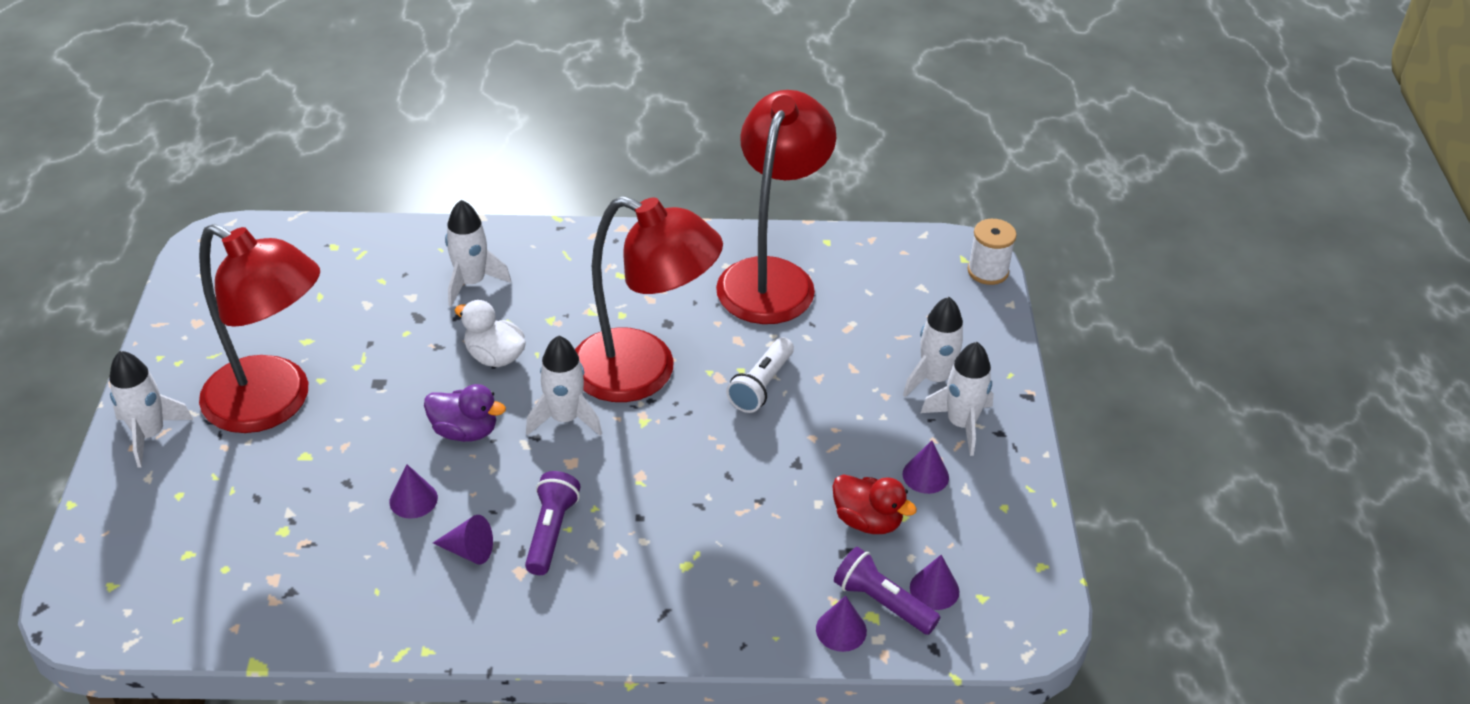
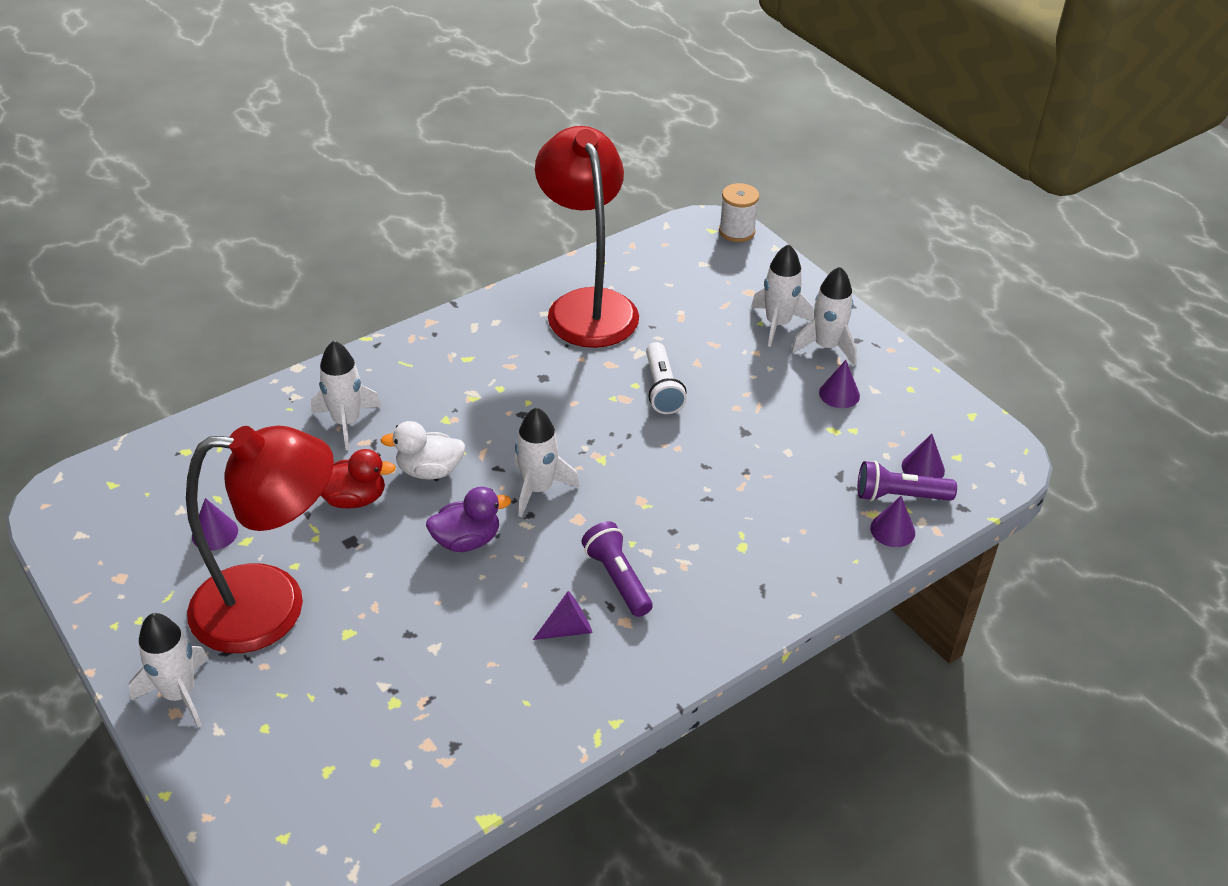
camera: 35 degrees left, 0 degrees up
purple cone [389,464,438,519] -> purple cone moved to [192,498,238,551]
red lamp [575,196,723,402] -> none
red duck [832,474,917,534] -> red duck moved to [320,449,396,508]

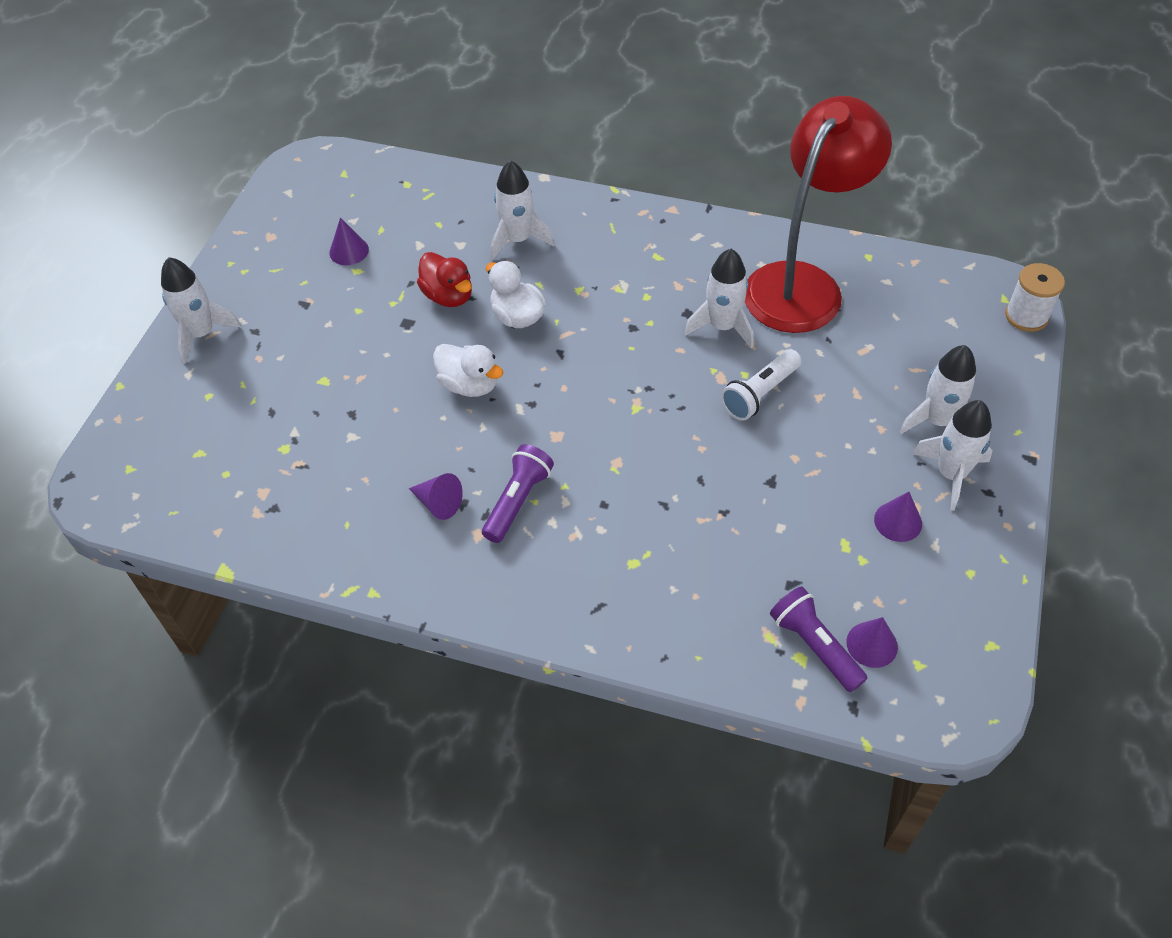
camera: 55 degrees right, 10 degrees up
red lamp [186,425,334,653] -> none
purple duck [426,487,511,552] -> white duck [433,344,504,397]
white rocket [514,407,580,517] -> white rocket moved to [684,249,754,349]
purple cone [870,496,915,547] -> none

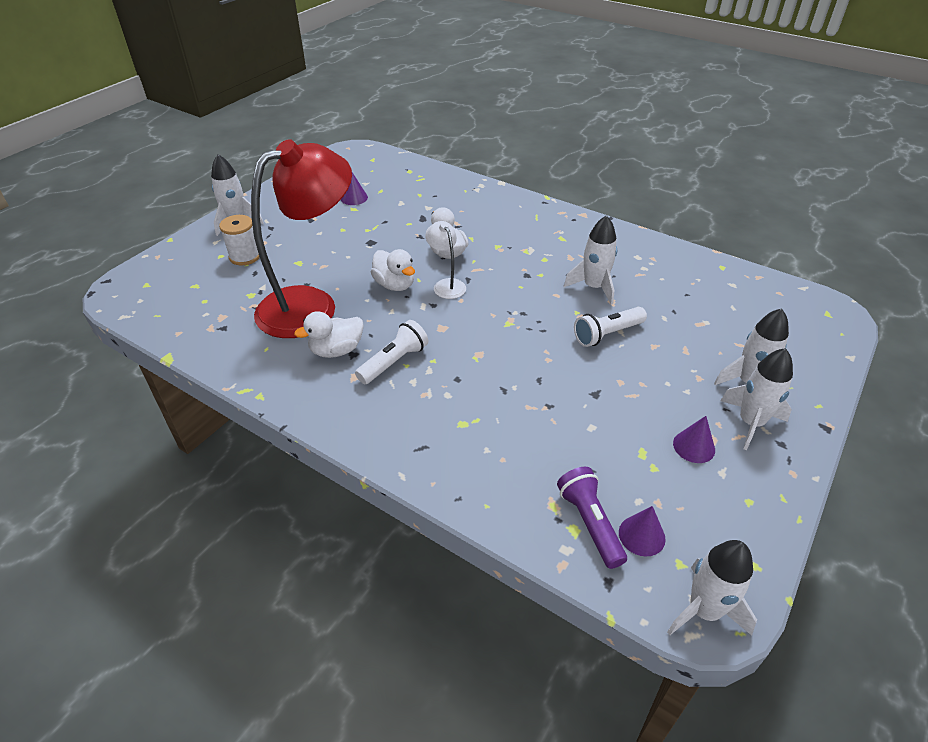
camera: 15 degrees right, 10 degrees down
purple cone [409,473,463,520] -> white duck [294,311,364,358]
red duck [417,252,472,307] -> none
purple flashlight [482,444,554,543] -> white flashlight [355,320,428,384]
white rocket [491,160,554,260] -> white rocket moved to [667,540,757,635]
red lamp [745,96,892,333] -> red lamp moved to [251,139,352,338]
white spool [1005,263,1065,332] -> white spool moved to [219,215,260,265]
none -> white lamp [425,221,466,299]

